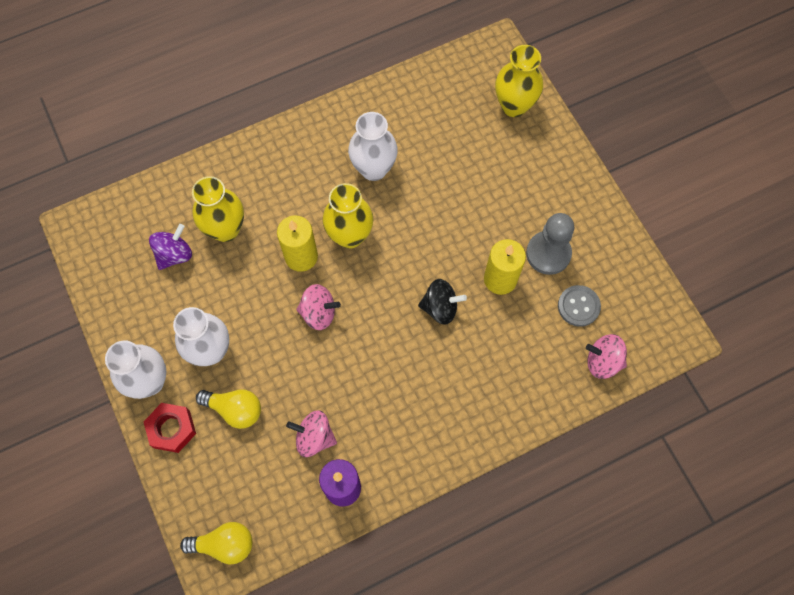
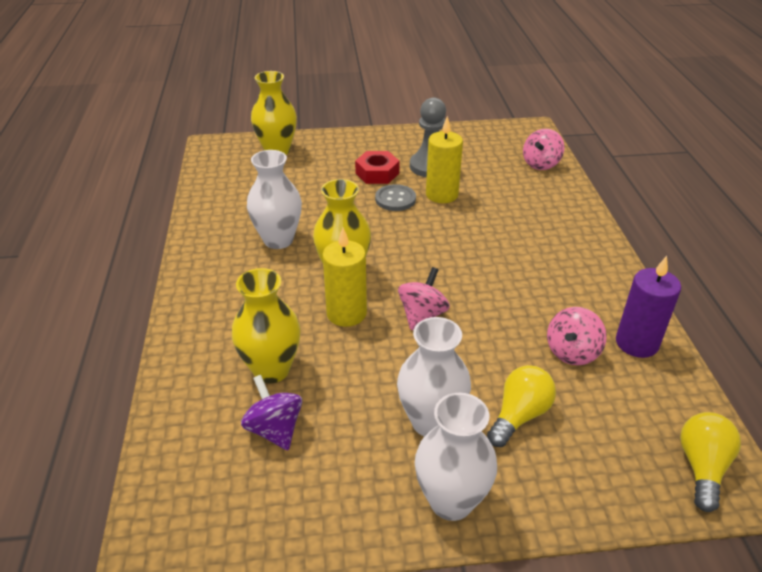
camera: 70 degrees left, 30 degrees down
red nut [144,403,196,453] -> red nut moved to [355,151,400,184]
black spinning top [418,279,467,325] -> none
grey button [558,285,601,327] -> grey button moved to [375,184,416,211]

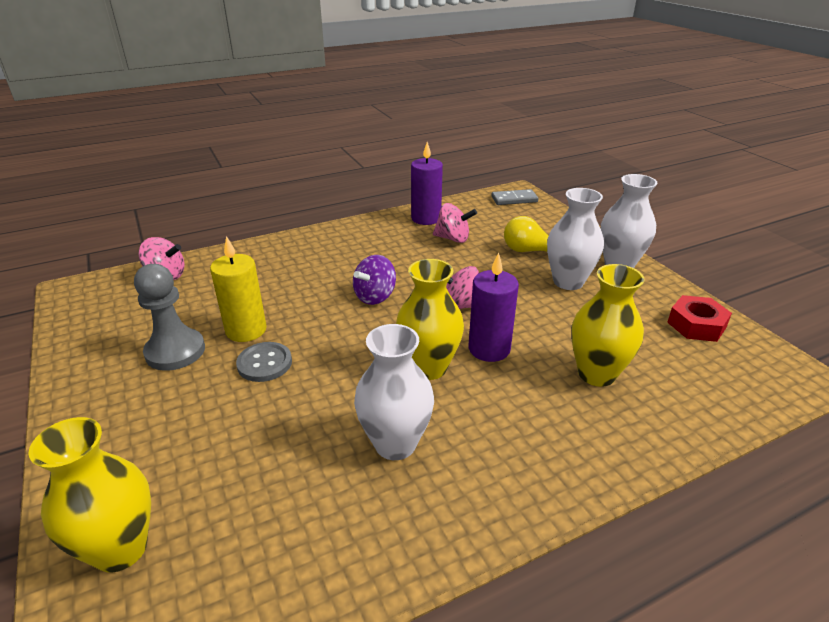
camera: 110 degrees left, 5 degrees down
purple spinning top [241,375,302,450] -> purple spinning top moved to [353,255,396,305]
yellow candle [323,228,367,327] -> purple candle [469,253,519,362]
red nut [355,151,400,184] -> red nut moved to [667,295,732,342]
yellow light bulb [680,412,741,512] -> grey domino [491,189,539,205]

